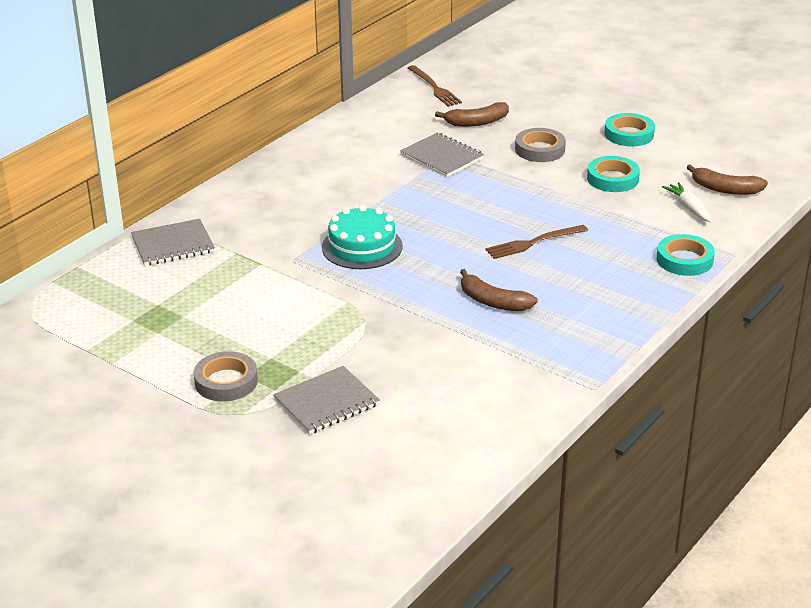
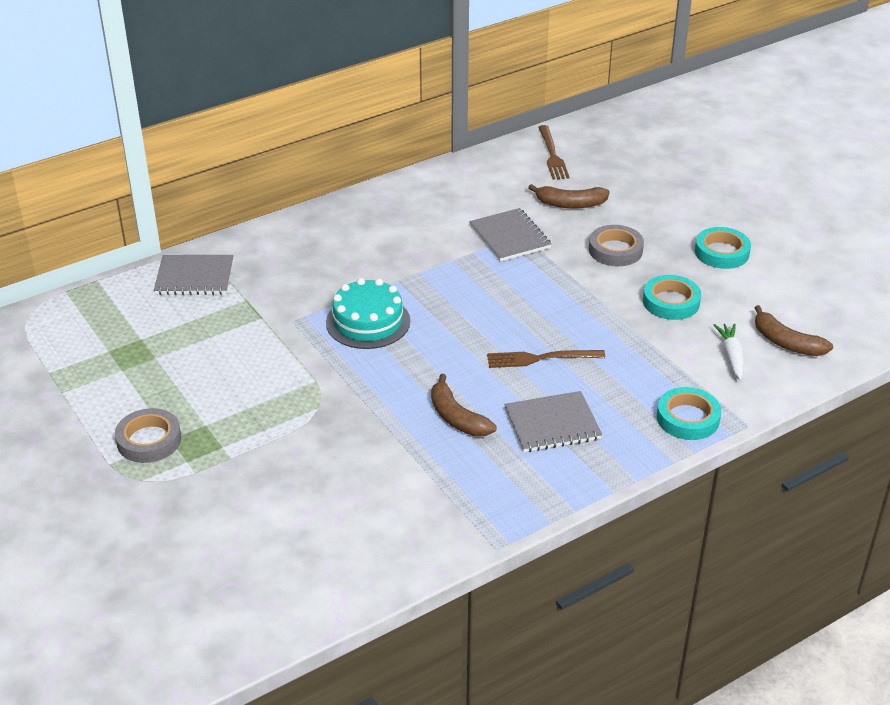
camera: 20 degrees right, 5 degrees up
grey notebook [273,366,380,434] -> grey notebook moved to [504,391,602,452]

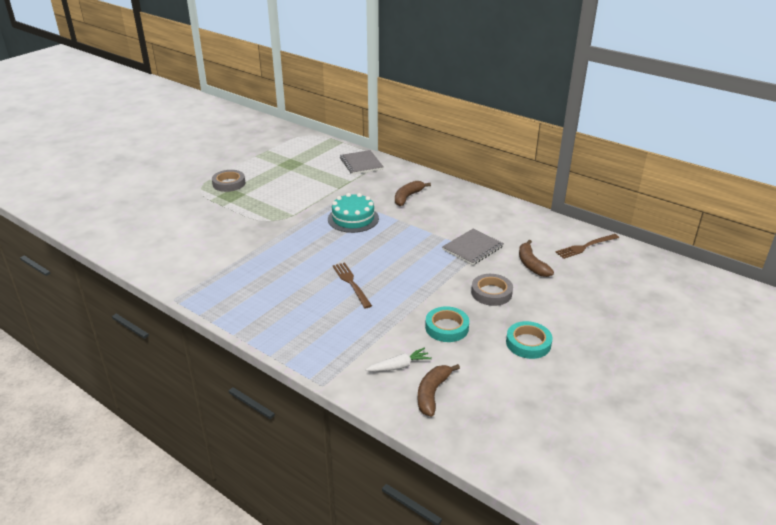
camera: 70 degrees right, 5 degrees down
brown banana [431,374,497,437] -> brown banana moved to [395,181,431,206]
grey notebook [504,391,602,452] -> none
turquoise tape [657,387,721,440] -> none

